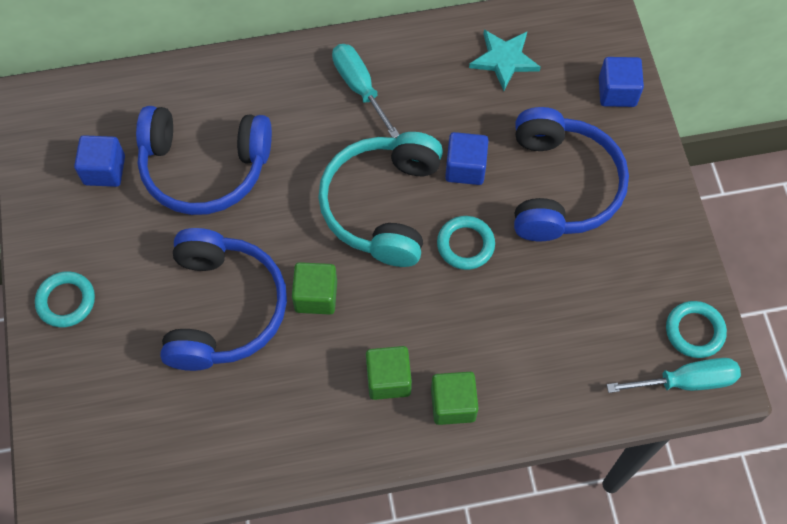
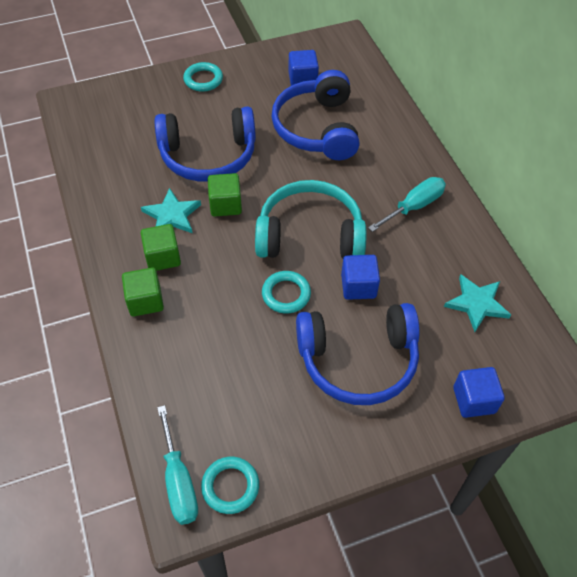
camera: 80 degrees right, 10 degrees down
none -> turquoise star [141,188,201,233]

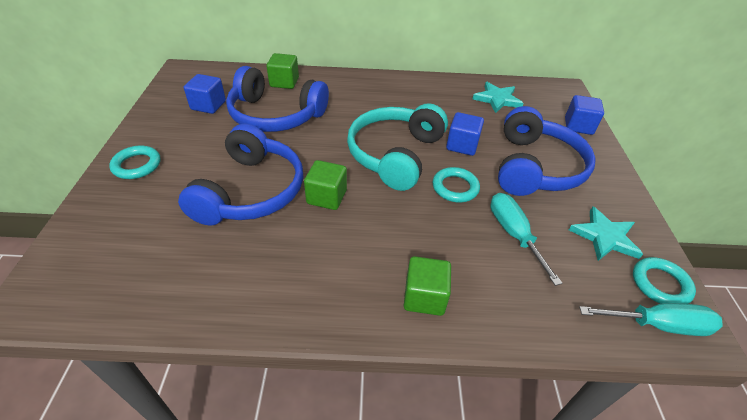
camera: 70 degrees left, 10 degrees down
turquoise star [141,188,201,233] -> turquoise star moved to [569,206,643,261]
green cube [141,224,181,271] -> green cube moved to [267,53,299,89]
turquoise screwdriver [368,177,446,232] -> turquoise screwdriver moved to [490,193,563,286]

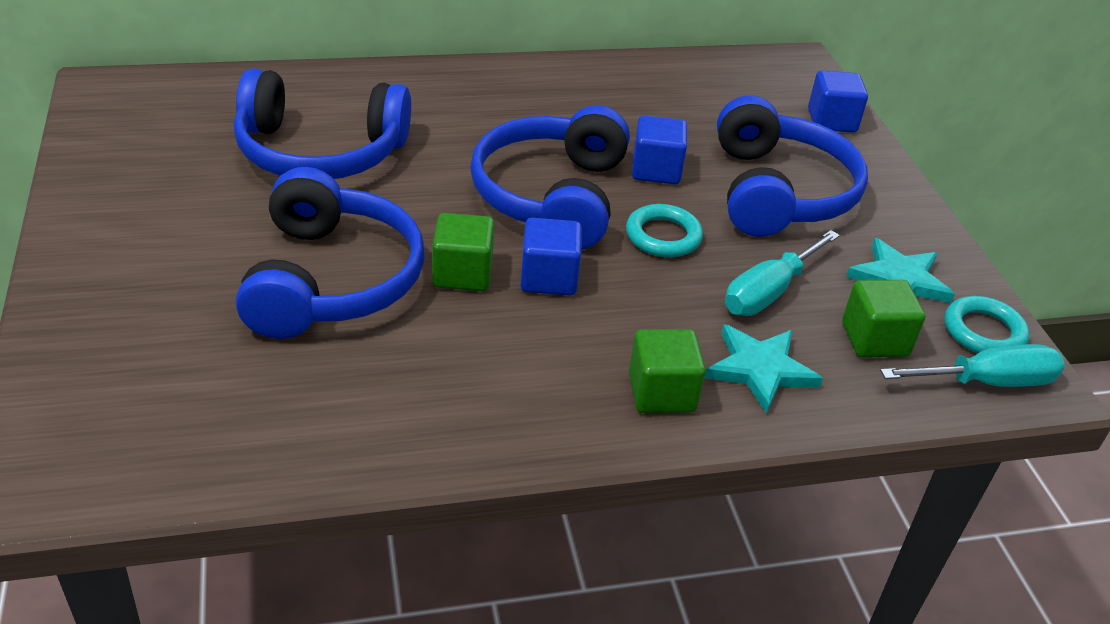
camera: 15 degrees left, 5 degrees down
turquoise ring [109,145,161,179] -> none
blue cube [184,74,226,114] -> blue cube moved to [520,218,582,295]
green cube [267,53,299,89] -> green cube moved to [842,280,925,358]
turquoise headphones [347,103,448,191] -> blue headphones [470,105,630,250]
turquoise star [473,82,524,113] -> turquoise star moved to [704,324,823,414]
turquoise screwdriver [490,193,563,286] -> turquoise screwdriver turned 105 degrees counterclockwise [725,230,840,316]

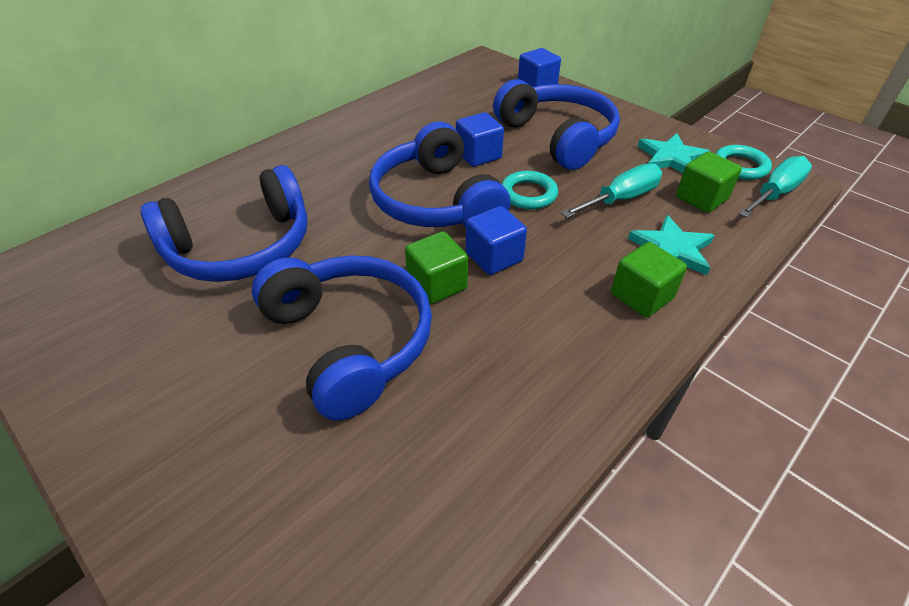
camera: 30 degrees left, 5 degrees up
turquoise screwdriver [725,230,840,316] -> turquoise screwdriver turned 135 degrees counterclockwise [561,163,662,218]

